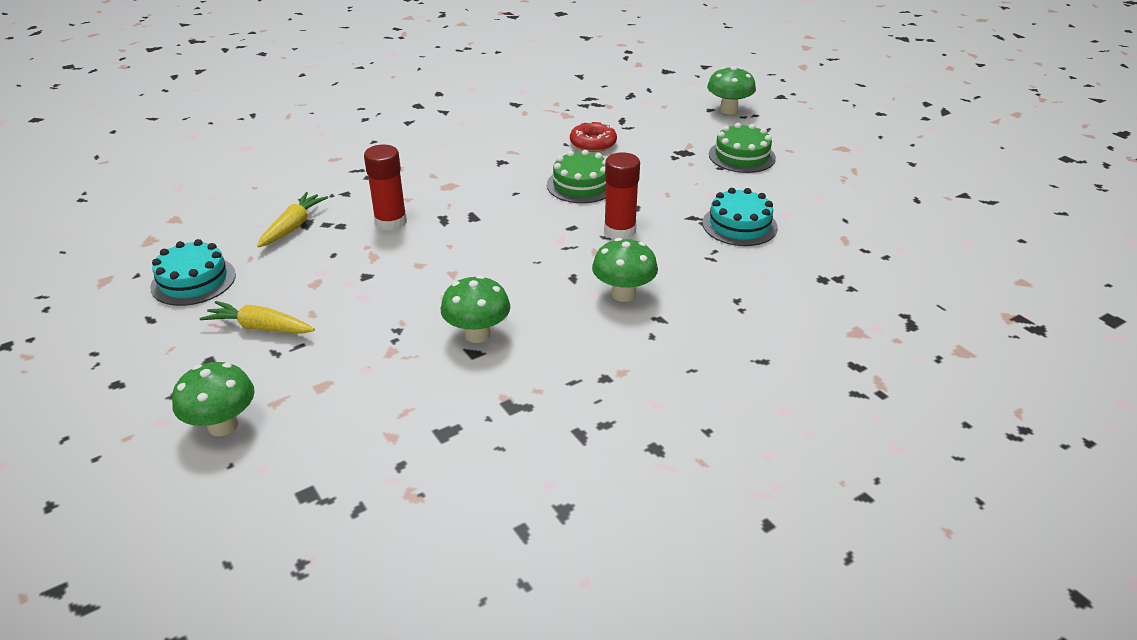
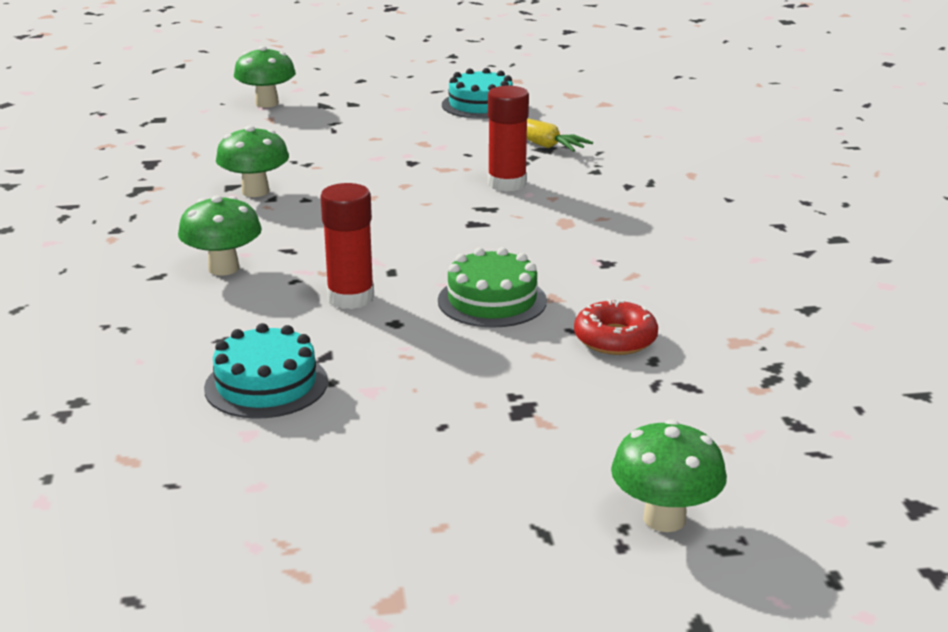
camera: 115 degrees right, 10 degrees down
yellow carrot [199,301,315,334] -> none
green cake [709,123,776,173] -> none

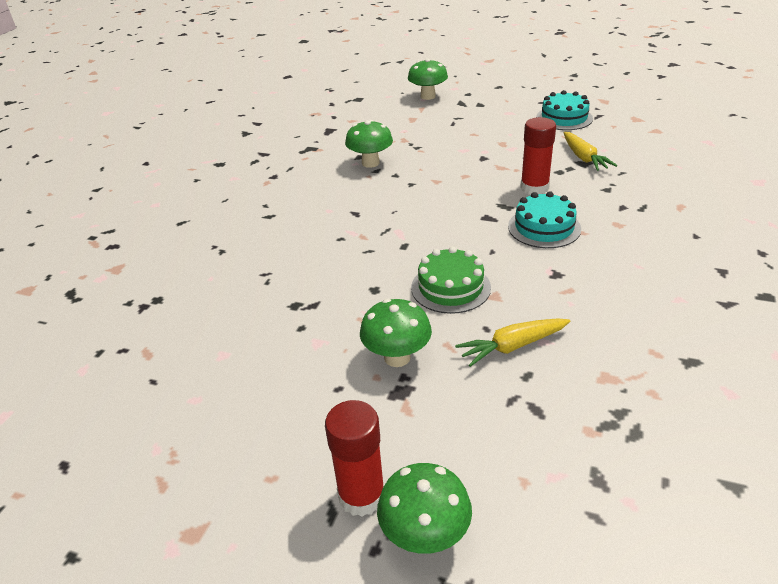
camera: 30 degrees right, 10 degrees up
green mushroom [178,195,262,276] -> green mushroom moved to [360,299,432,367]
turquoise cake [204,323,328,418] -> turquoise cake moved to [508,191,581,248]
red glue stick [320,183,374,309] -> red glue stick moved to [325,400,384,517]
red donut [574,298,658,355] -> yellow carrot [455,319,570,367]

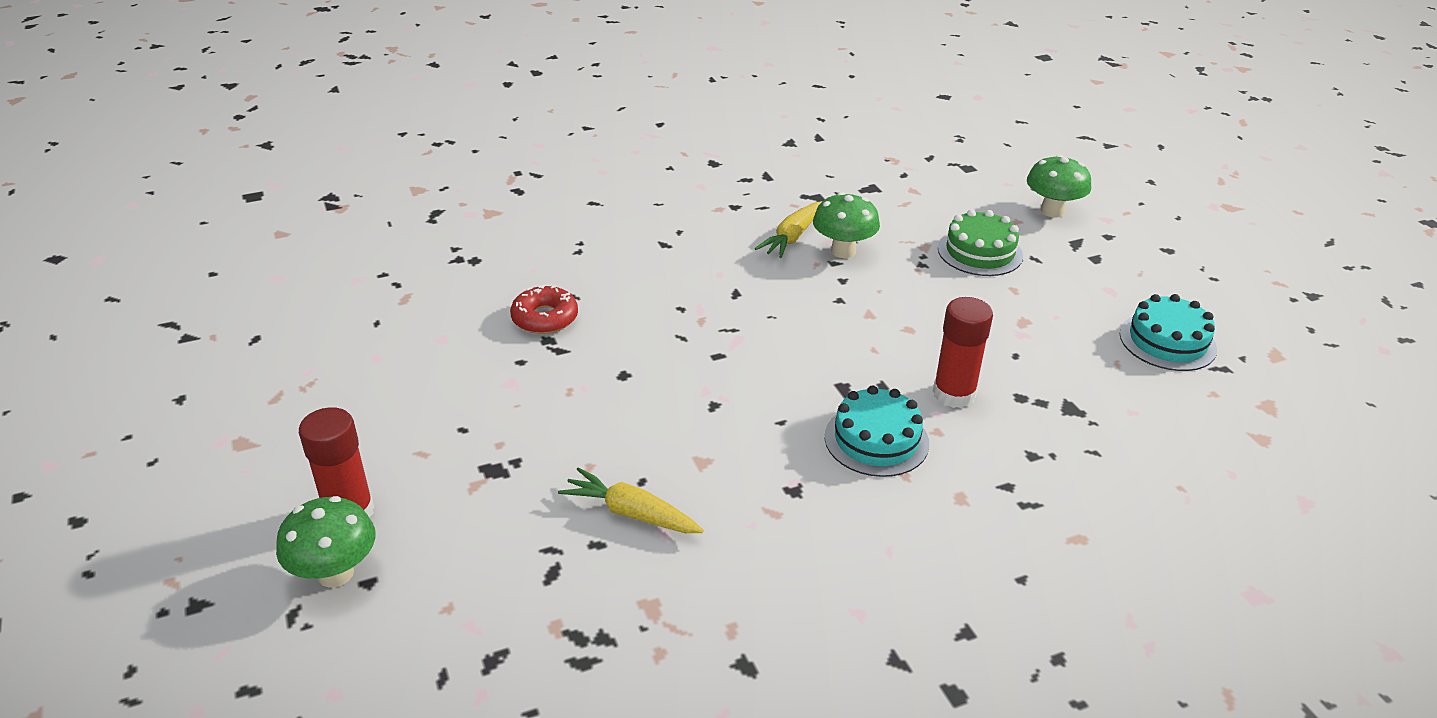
camera: 45 degrees right, 0 degrees up
green mushroom [360,299,432,367] -> none
green cake [411,246,491,314] -> green cake moved to [938,209,1023,276]
yellow carrot [564,132,617,171] -> yellow carrot moved to [755,201,822,258]
none -> red donut [510,285,578,334]

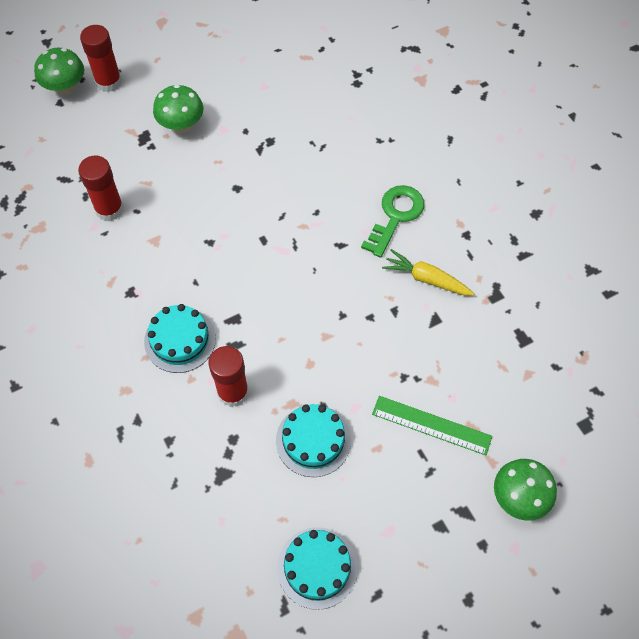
camera: 85 degrees right, 25 degrees up
red donut [510,285,578,334] -> none
yellow carrot [558,468,704,533] -> red glue stick [78,156,124,221]
green mushroom [813,192,880,258] -> green mushroom moved to [153,85,203,133]
green cake [938,209,1023,276] -> green ruler [372,396,492,455]
none -> turquoise cake [276,404,351,477]
none -> green key [361,185,424,258]

